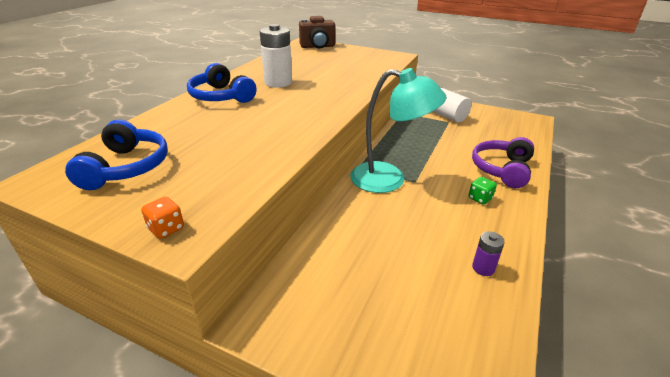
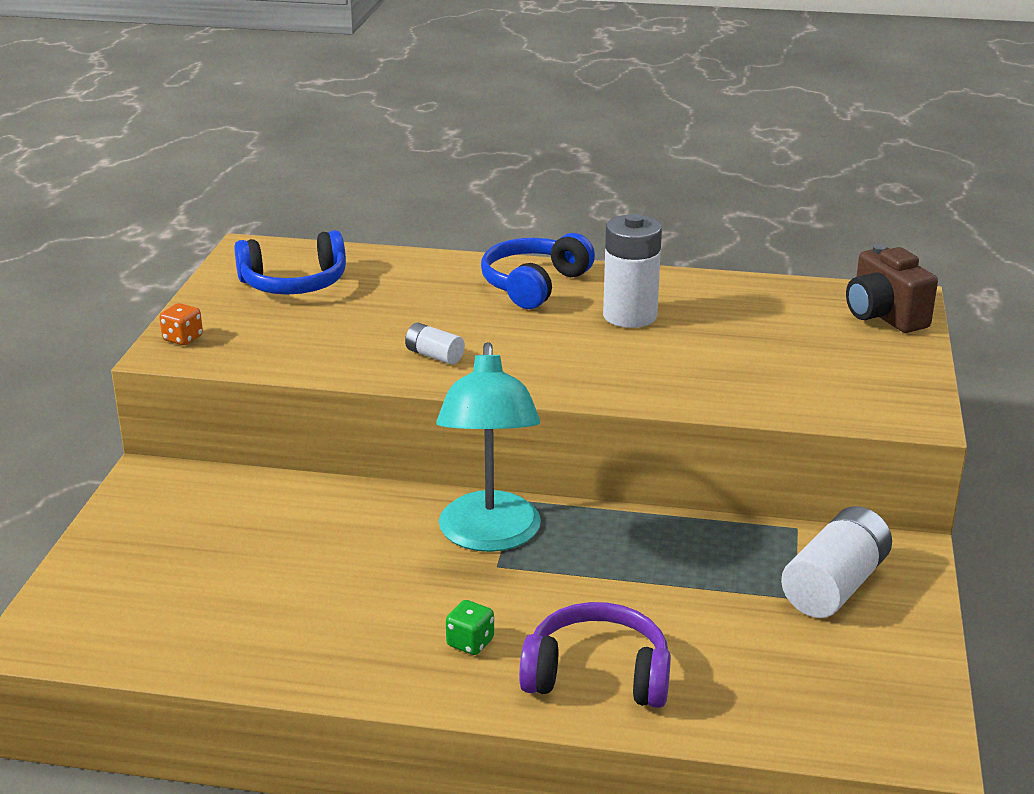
camera: 75 degrees right, 5 degrees down
purple battery [472,231,505,276] -> none
none -> white battery [405,323,465,365]

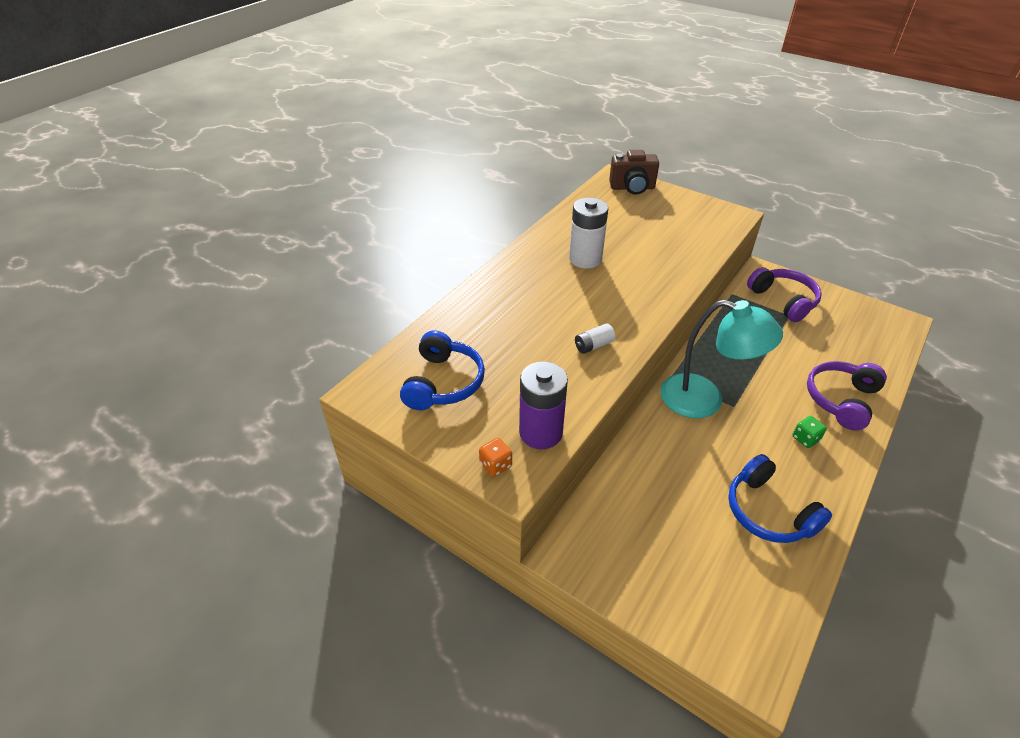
camera: 65 degrees left, 15 degrees up
blue headphones [481,233,595,309] -> blue headphones moved to [728,454,832,543]
white battery [781,506,892,618] -> purple headphones [747,267,822,322]
none -> purple battery [519,362,568,449]

